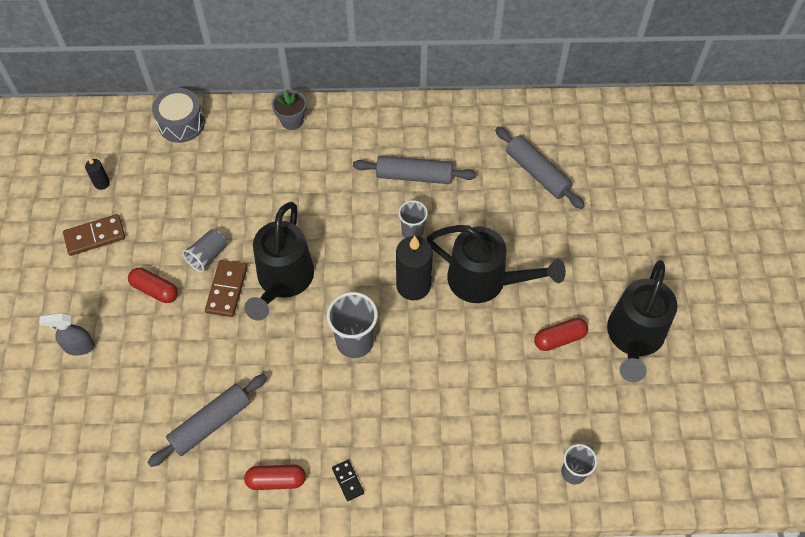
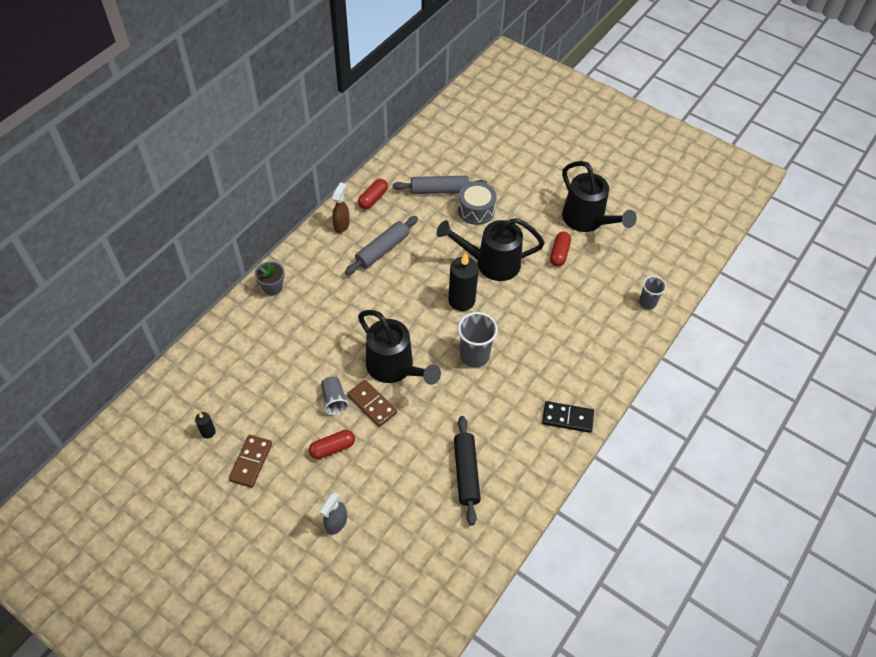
camera: 55 degrees left, 5 degrees down
grey rolling pin [148,374,267,467] -> black rolling pin [454,416,481,525]
grey drum [152,88,205,143] -> grey drum moved to [458,182,497,225]
red capsule [244,465,306,490] -> red capsule moved to [358,179,388,209]
black domino [332,460,364,501] -> black domino [542,401,594,433], size x1.69
grey cup [398,200,428,238] -> none
black watering can [426,225,566,303] -> black watering can turned 150 degrees counterclockwise [437,218,545,281]
none -> brown spray bottle [332,182,350,233]

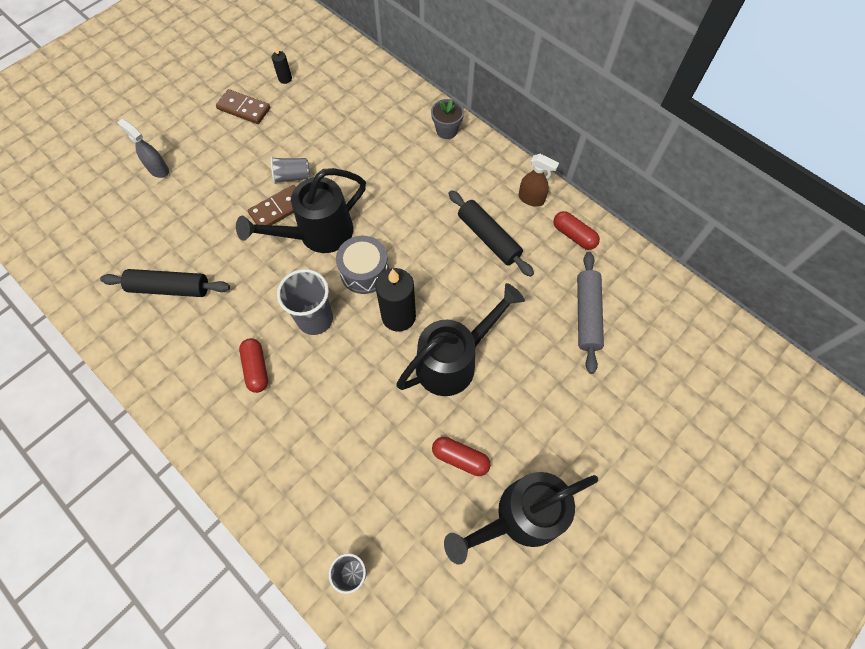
camera: 100 degrees right, 10 degrees up
red capsule [309,430,355,459] -> red capsule moved to [239,338,268,393]
grey rolling pin [345,216,418,275] -> black rolling pin [448,190,534,277]
black watering can [437,218,545,281] -> black watering can turned 45 degrees clockwise [396,283,525,396]
grey drum [458,182,497,225] -> grey drum moved to [336,236,389,294]
black domino [542,401,594,433] -> none

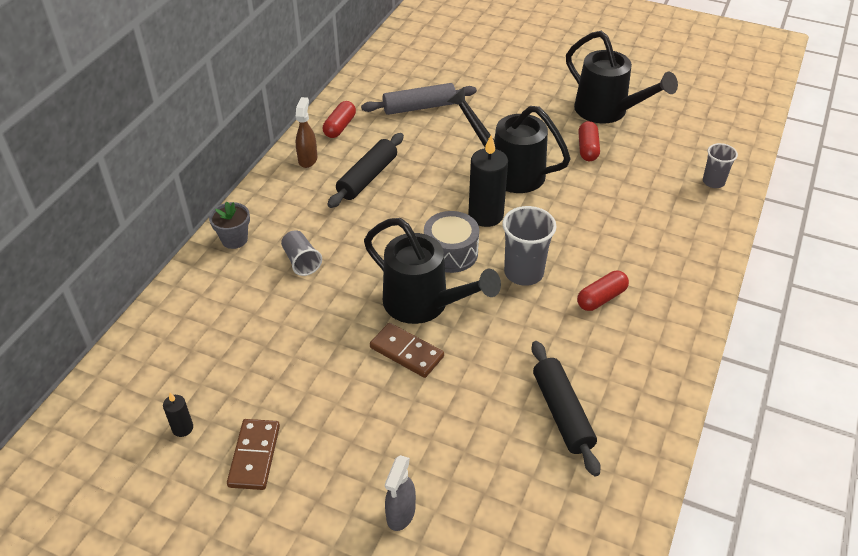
camera: 110 degrees left, 20 degrees down
grey cup [271,157,310,184] -> grey cup moved to [281,230,322,276]

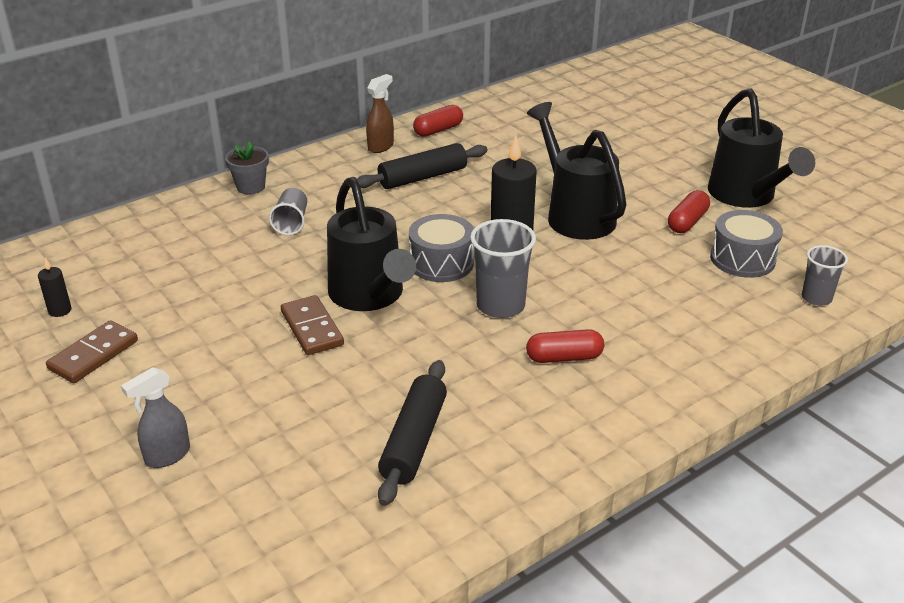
camera: 30 degrees right, 10 degrees down
grey rolling pin [361,83,477,115] -> none
none -> grey drum [710,210,783,278]

